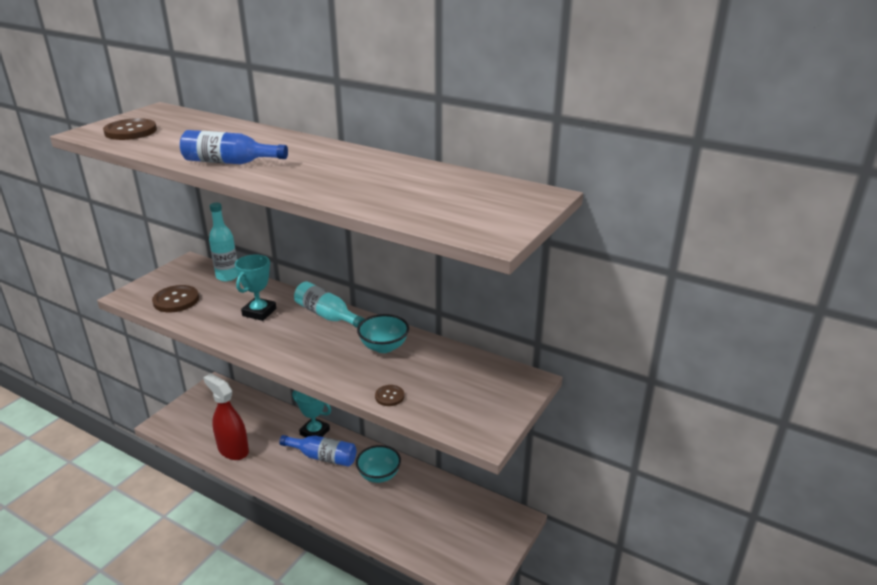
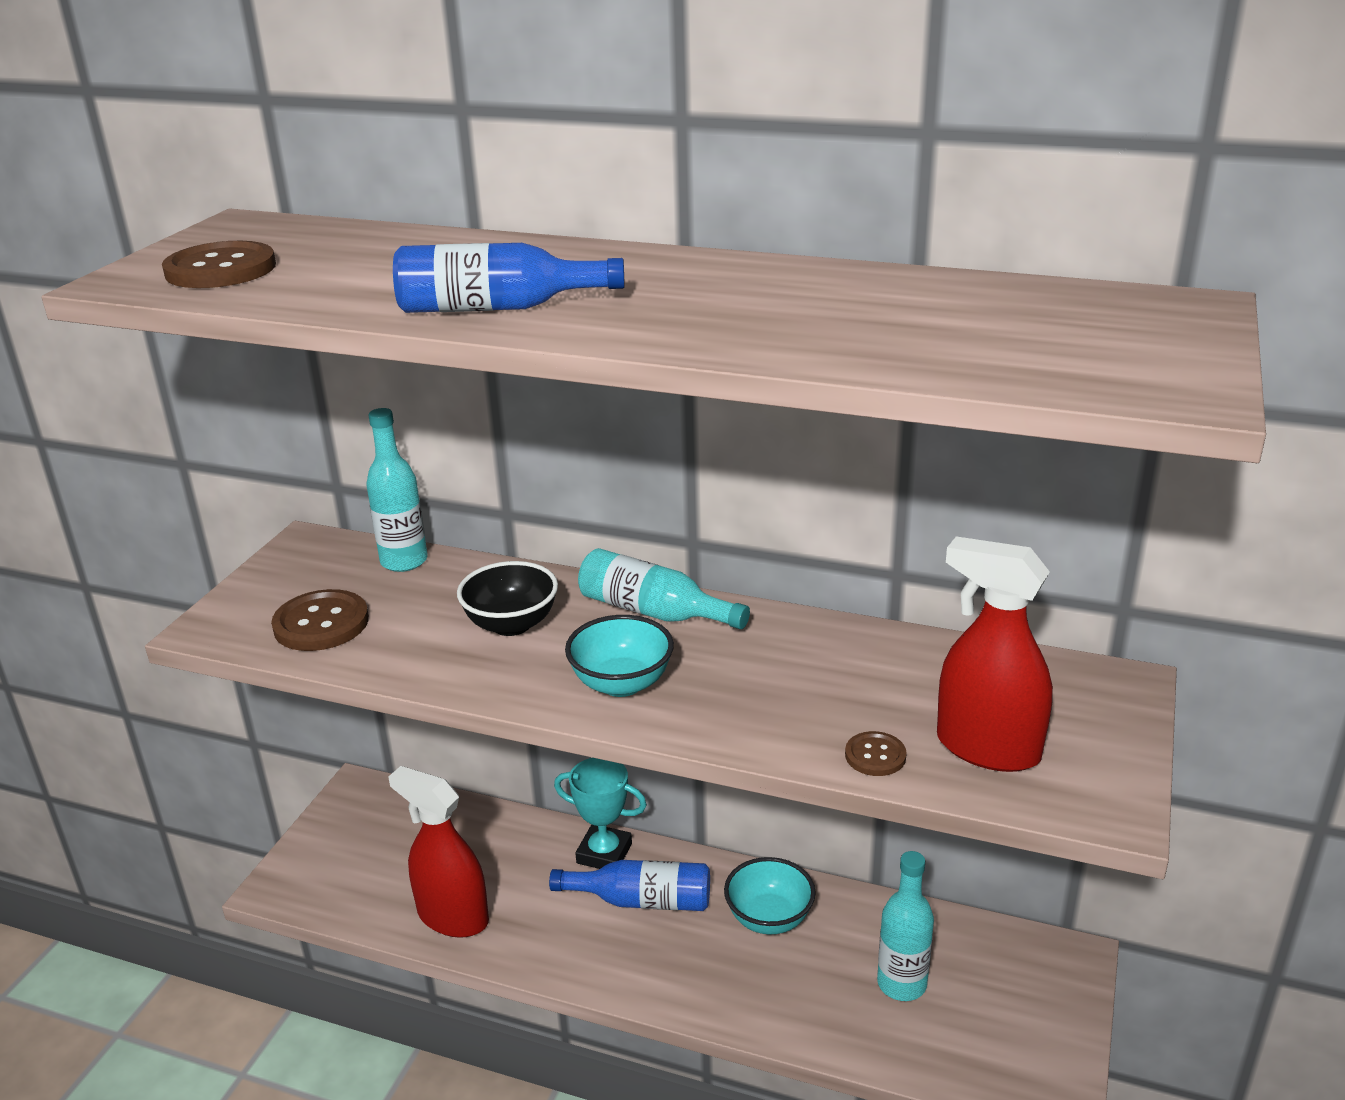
camera: 10 degrees left, 0 degrees up
turquoise trophy [235,254,276,321] -> black bowl [457,561,558,636]
turquoise bowl [357,314,409,353] -> turquoise bowl moved to [565,615,674,697]
none -> turquoise bottle [877,851,934,1001]
none -> red spray bottle [937,536,1053,772]

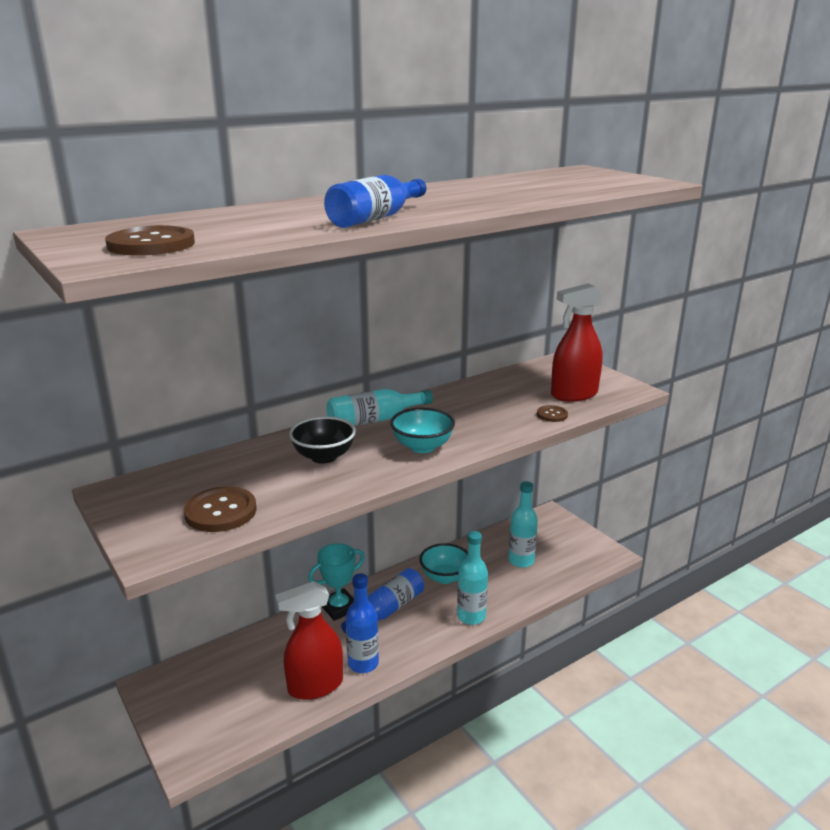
camera: 55 degrees left, 5 degrees down
turquoise bottle [366,408,428,572] -> turquoise bottle moved to [457,531,488,625]
none -> blue bottle [346,573,379,673]

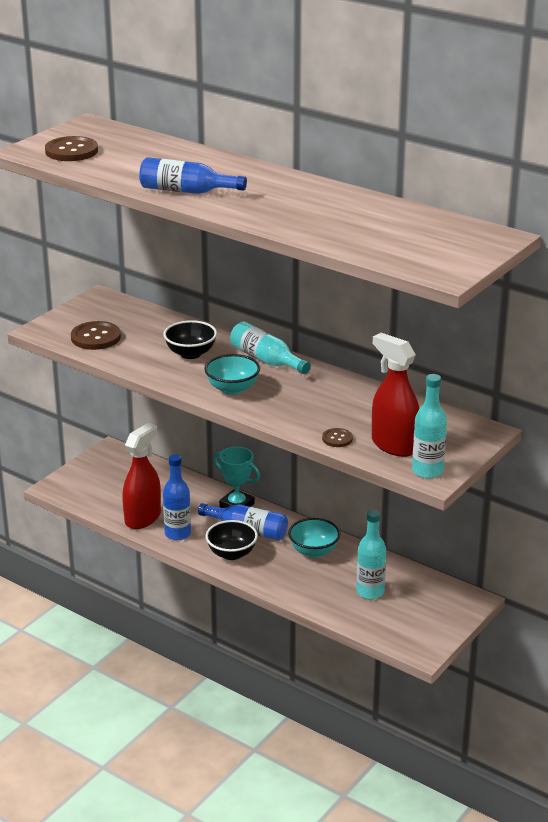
camera: 70 degrees right, 5 degrees up
red spray bottle [275,581,343,700] -> red spray bottle turned 75 degrees clockwise [122,423,161,529]
turquoise bottle [457,531,488,625] -> turquoise bottle moved to [412,374,447,479]
none -> black bowl [205,520,258,560]

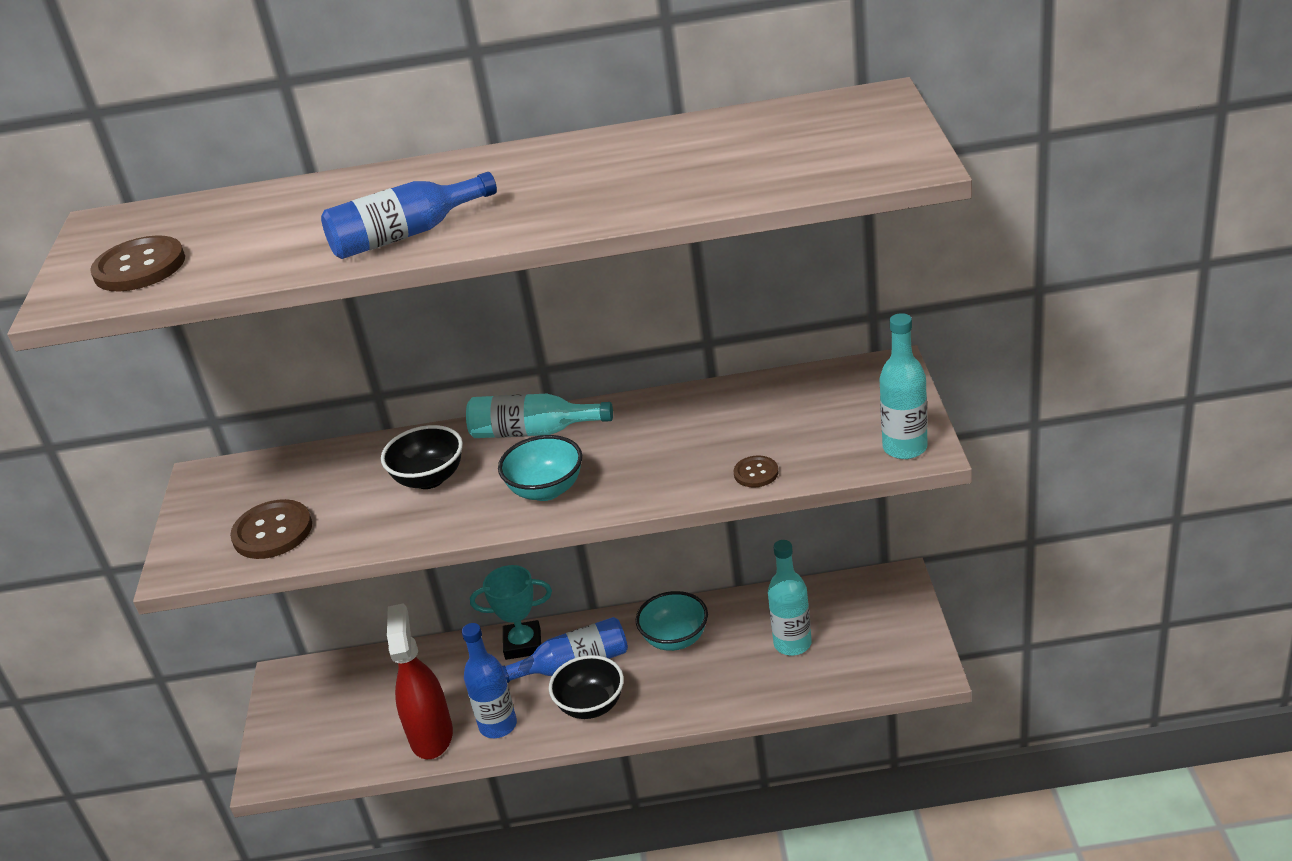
camera: 35 degrees left, 5 degrees up
red spray bottle [372,333,420,457] -> none

